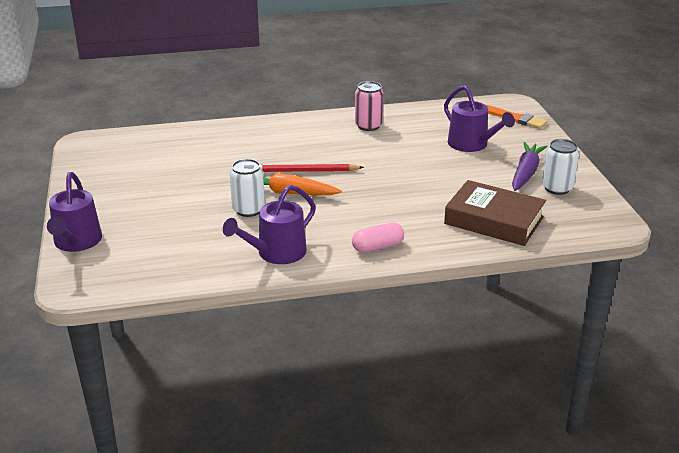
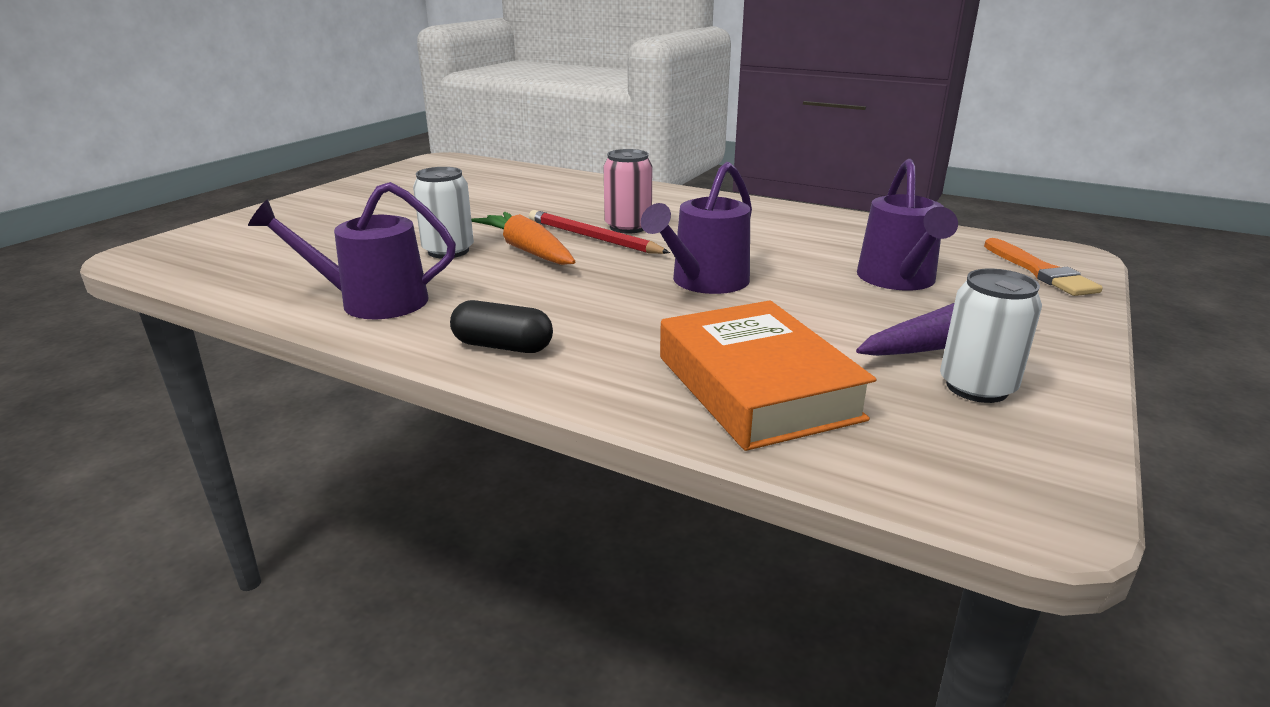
camera: 40 degrees right, 5 degrees down
purple watering can [47,172,102,252] -> purple watering can moved to [641,162,752,294]
pink capsule [352,223,404,253] -> black capsule [450,300,553,353]
pink can [355,81,384,131] -> pink can moved to [603,149,652,234]
brown book [444,180,546,246] -> orange book [660,300,876,451]

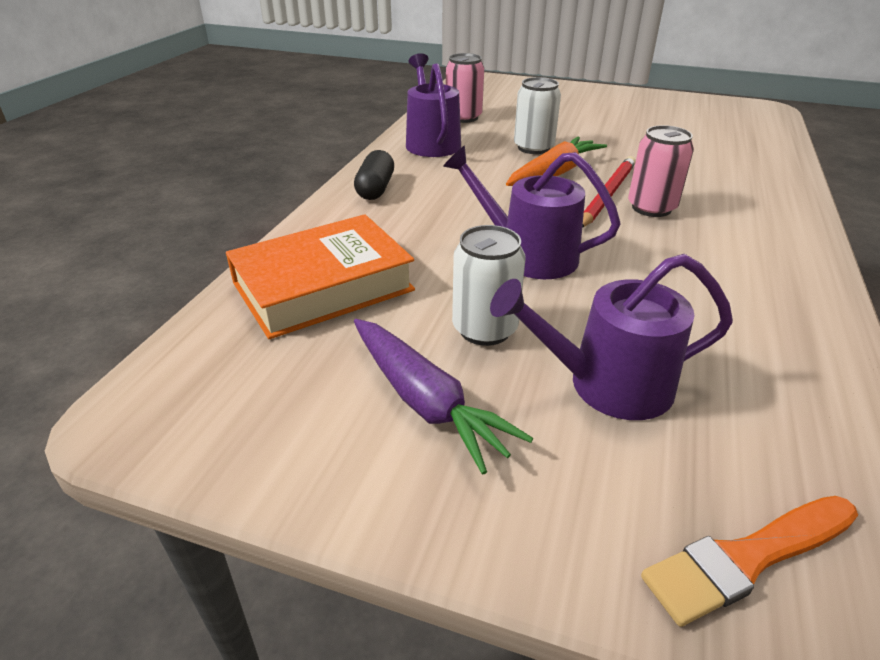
camera: 80 degrees right, 10 degrees up
white can [940,269,1042,403] -> white can moved to [452,225,526,346]
none -> pink can [446,53,484,123]

